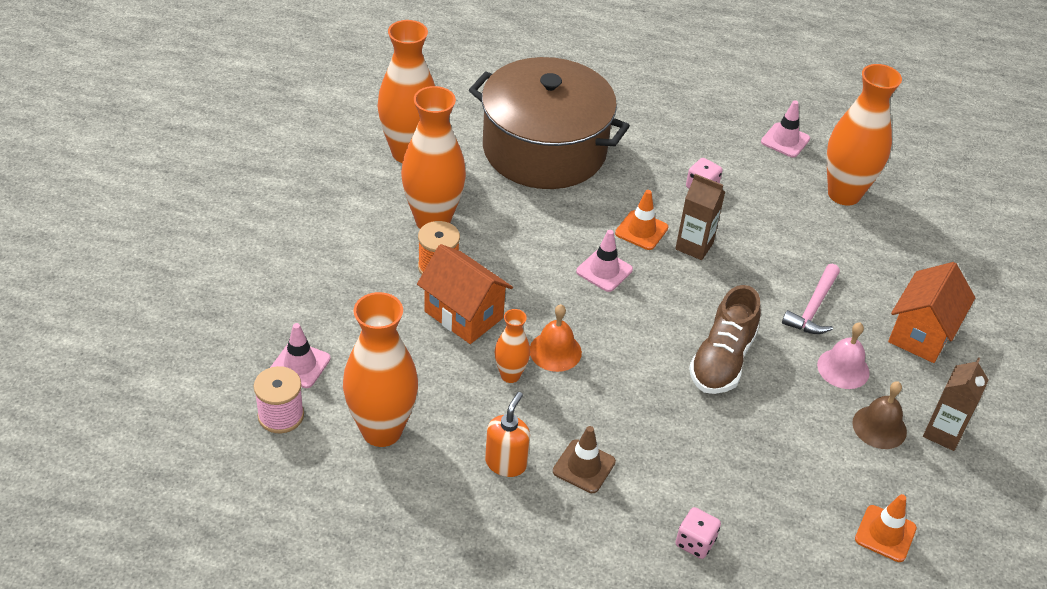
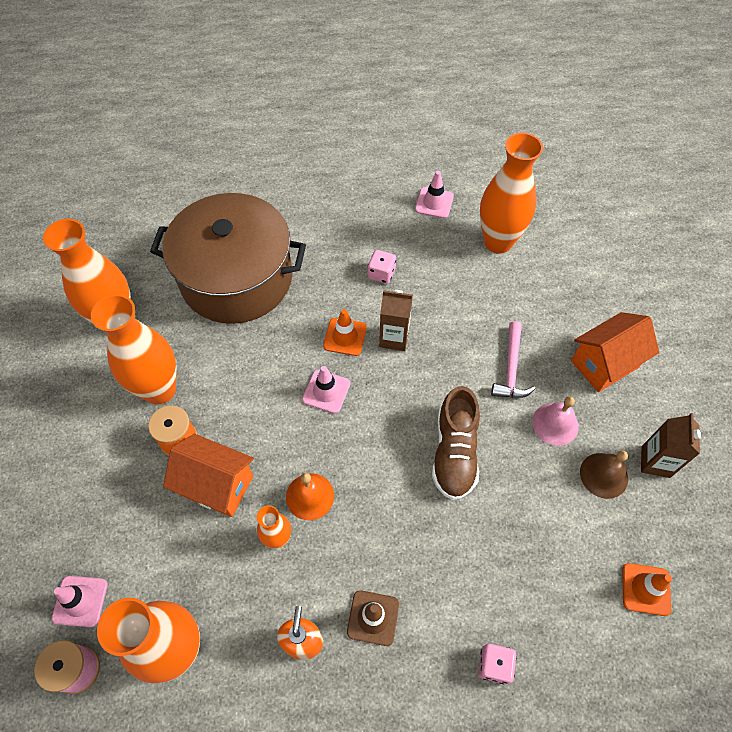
camera: 15 degrees left, 15 degrees up
orange house [888,262,975,363] -> orange house turned 45 degrees clockwise [571,312,659,392]

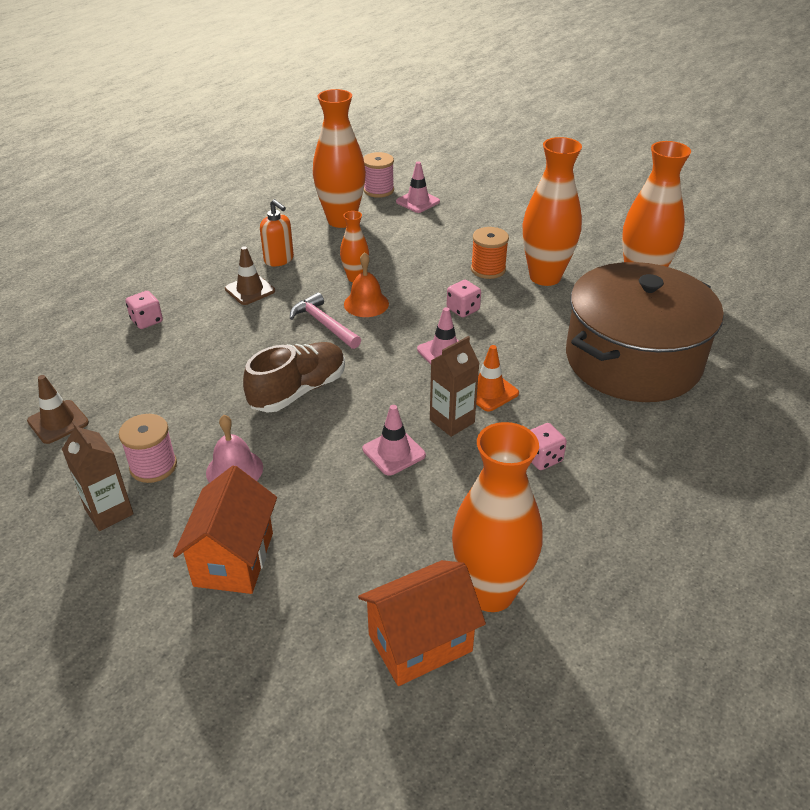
camera: 130 degrees right, 20 degrees down
orange house [163,434,254,517] -> orange house moved to [358,560,486,686]
pink traffic cone [415,171,454,218] -> pink traffic cone moved to [362,405,426,476]
brown shoe [432,386,480,500] -> brown shoe turned 90 degrees clockwise [243,342,345,413]
pink hammer [491,321,536,398] -> pink hammer moved to [290,292,361,349]
brown bell [580,450,628,499] -> pink spool [118,414,177,483]
orange traffic cone [622,563,672,616] -> brown traffic cone [27,375,89,444]
none -> pink dice [447,280,481,318]

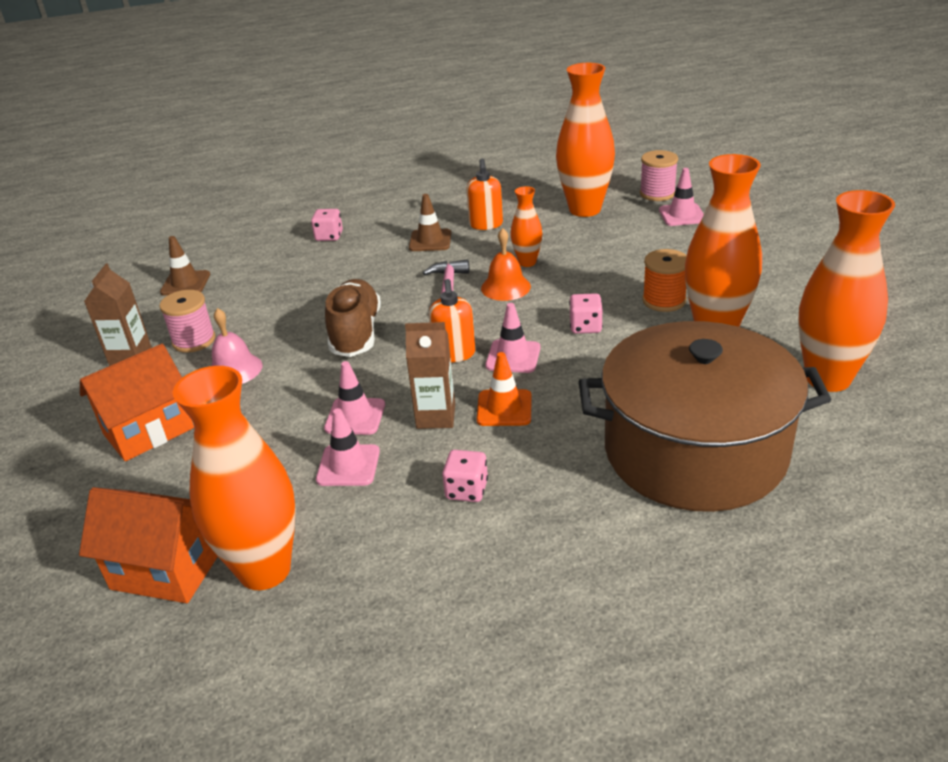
camera: 45 degrees right, 5 degrees down
brown shoe [243,342,345,413] -> brown shoe turned 90 degrees counterclockwise [325,279,381,357]
none -> pink traffic cone [316,408,380,486]
none -> orange soap dispenser [429,279,475,362]

